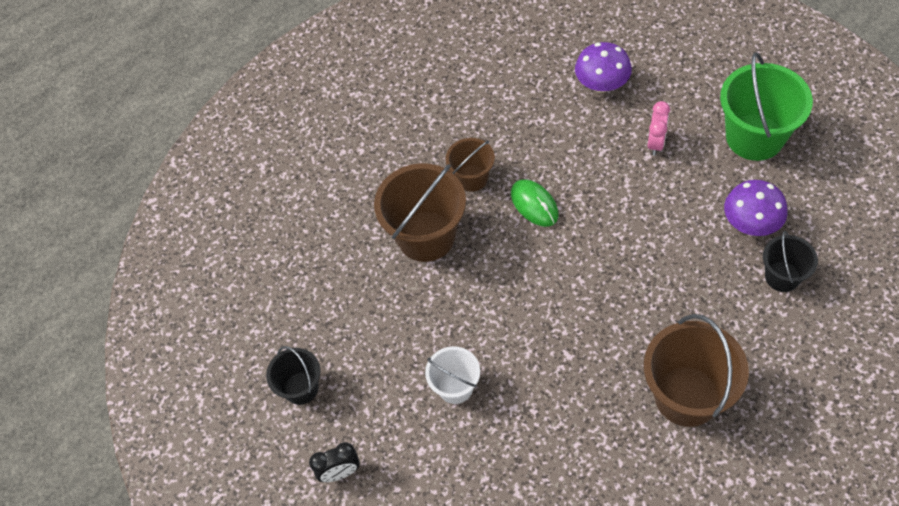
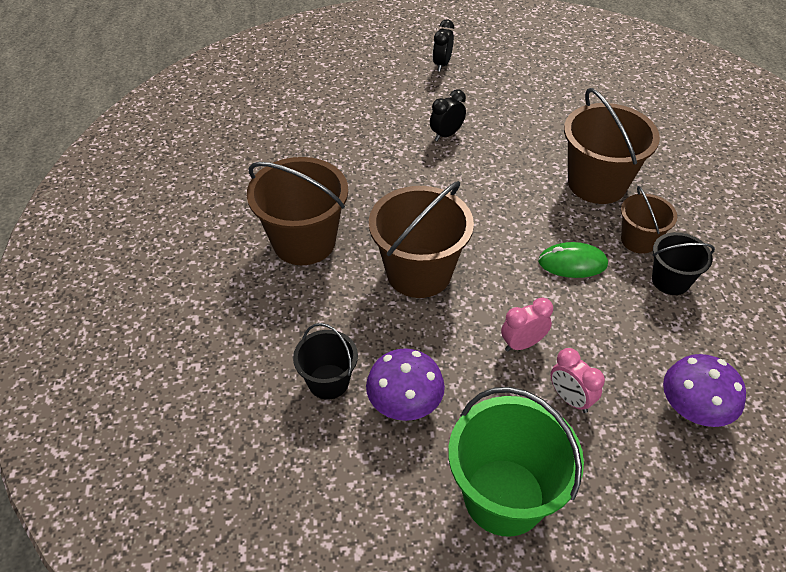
camera: 120 degrees right, 10 degrees down
black bucket [266,346,320,405] -> black bucket moved to [652,232,715,295]
white bucket [425,346,480,404] -> black clock [430,89,466,141]
none -> brown bucket [369,181,474,298]
none -> pink clock [501,297,553,351]

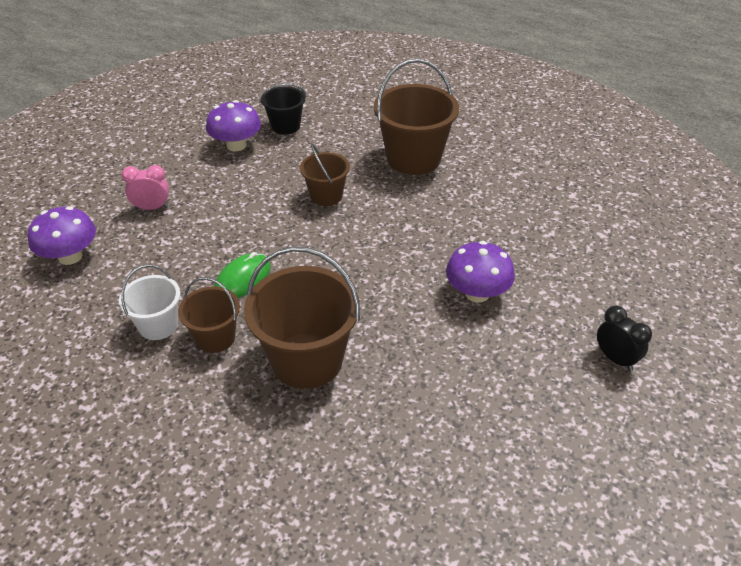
camera: 125 degrees right, 5 degrees down
brown bucket [369,181,474,298] -> brown bucket [300,144,350,206], size x0.56
black clock [430,89,466,141] -> purple mushroom [446,241,515,303]
green bucket [448,387,584,537] -> none
pink clock [501,297,553,351] -> none
black bucket [652,232,715,295] -> white bucket [119,265,180,340]

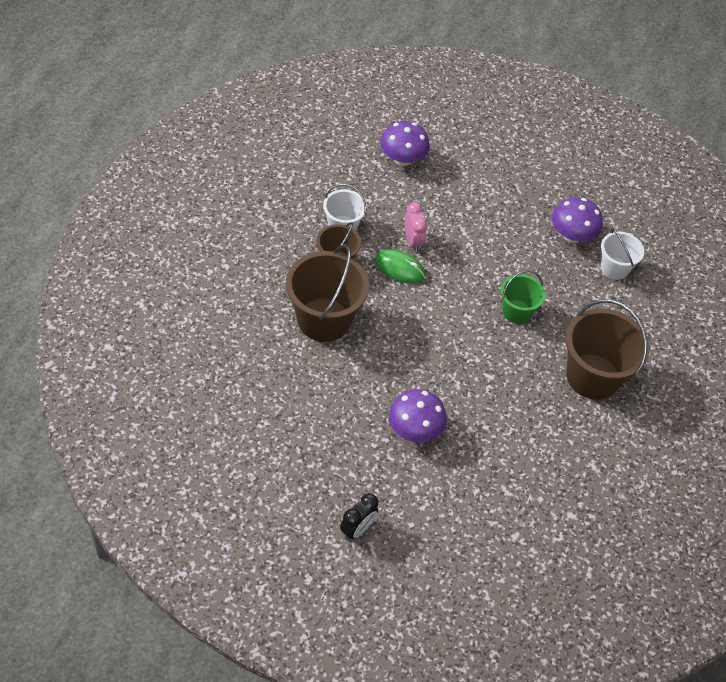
camera: 75 degrees right, 10 degrees up
pink clock [122,165,169,210] -> pink clock moved to [405,202,427,252]
black bucket [260,83,306,134] -> white bucket [601,228,644,280]
brown bucket [300,144,350,206] -> green bucket [501,270,545,324]

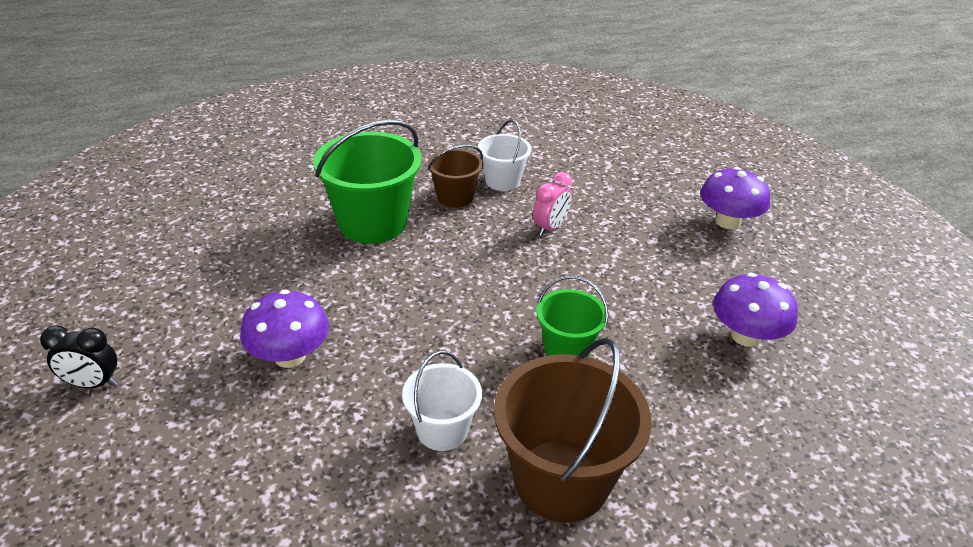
camera: 55 degrees right, 15 degrees down
brown bucket [286,244,369,342] -> green bucket [313,120,422,244]
green mouse [375,249,426,284] -> none
purple mushroom [380,121,430,166] -> purple mushroom moved to [700,167,770,229]
white bucket [601,228,644,280] -> white bucket moved to [402,351,482,451]

